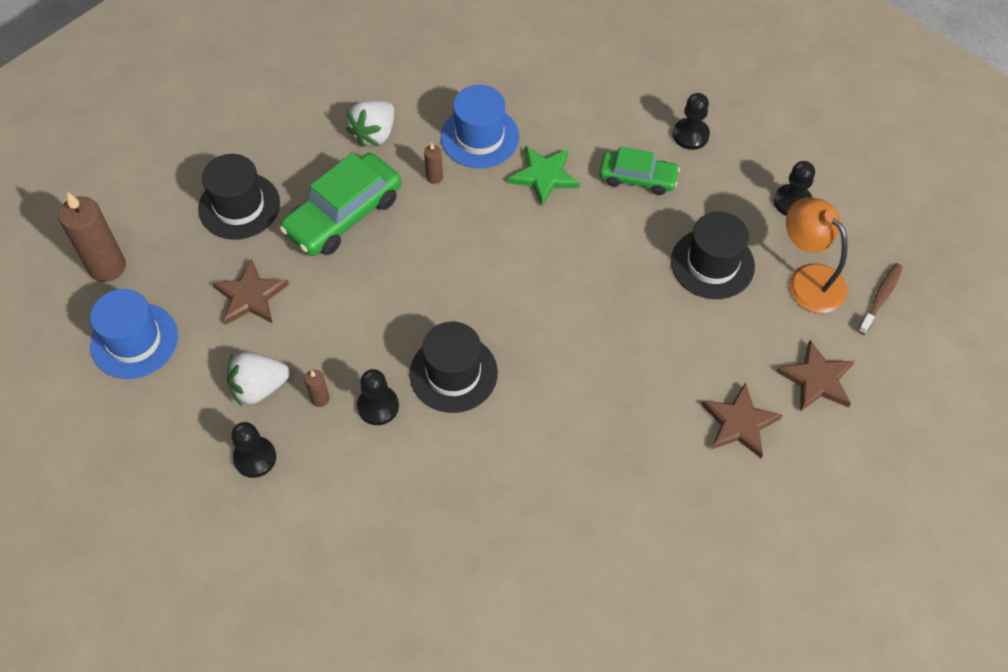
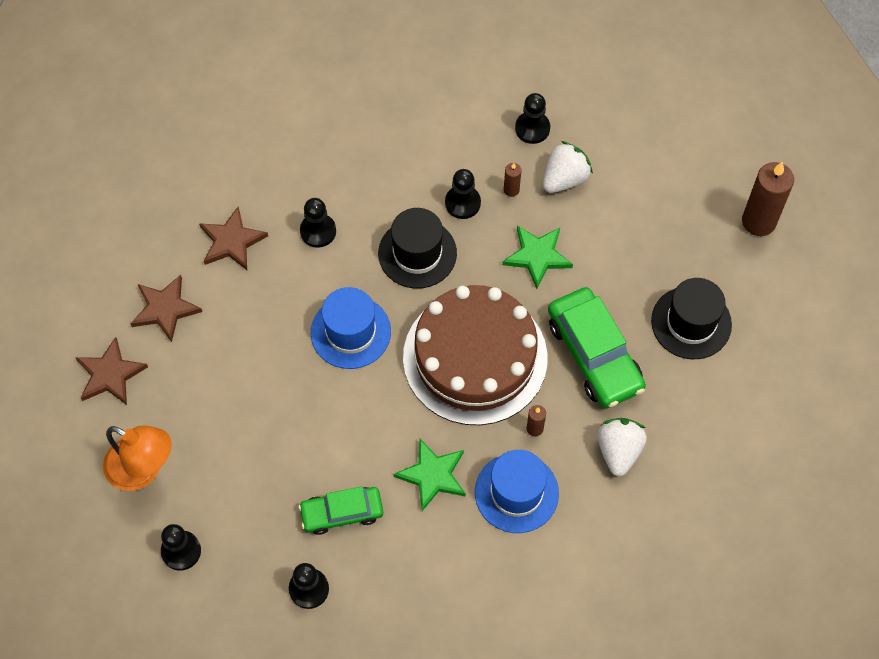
camera: 155 degrees right, 5 degrees up
blue hat [90,289,178,379] -> blue hat moved to [311,287,391,369]
brown star [212,258,289,325] -> brown star moved to [199,206,268,270]
green car [279,153,402,256] -> green car turned 135 degrees clockwise [548,287,646,408]
black hat [671,212,755,299] -> none
brown toothbrush [858,263,903,335] -> none
none -> black pawn [300,198,336,248]
none -> brown cake [403,285,547,425]
none -> green star [502,226,573,289]

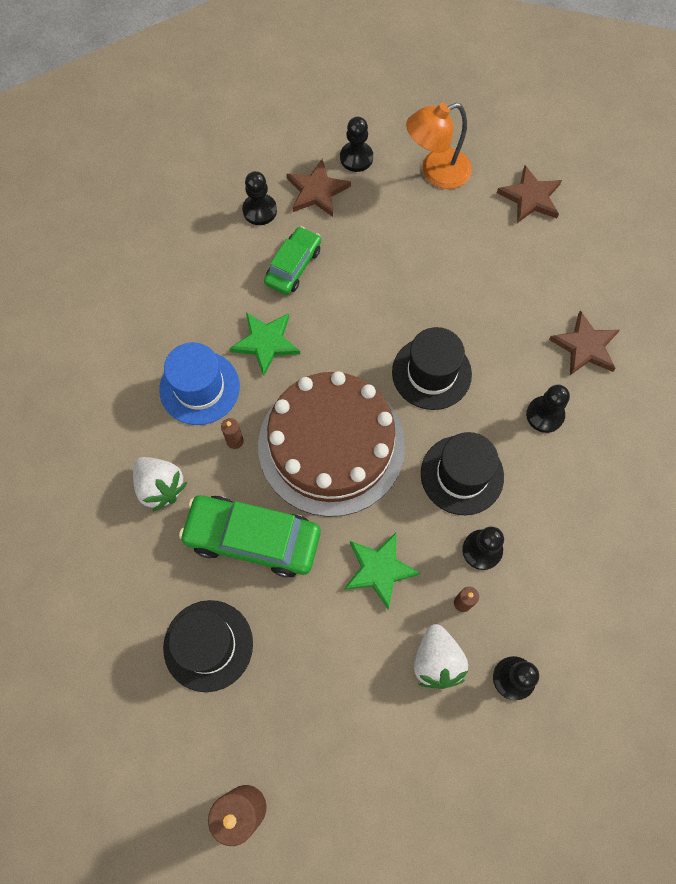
camera: 130 degrees right, 5 degrees up
brown star [131,275,202,342] -> brown star moved to [287,159,351,217]
blue hat [311,287,391,369] -> black hat [392,327,472,410]

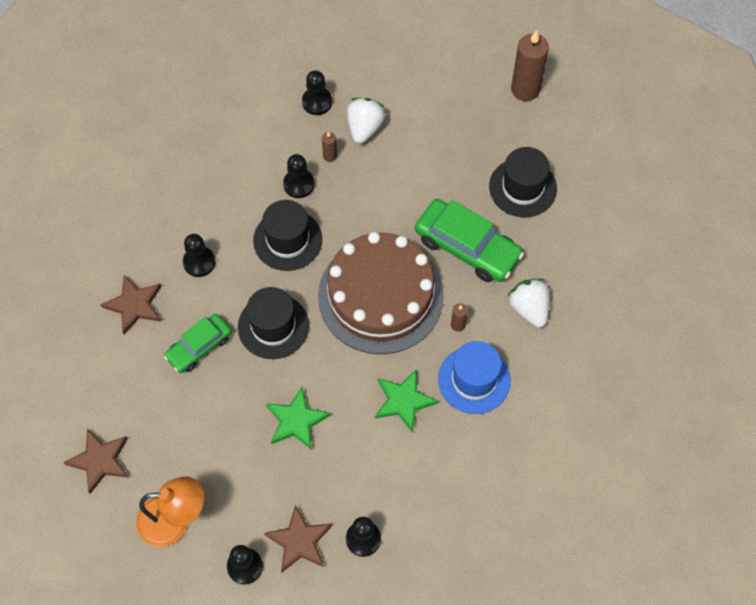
camera: 160 degrees left, 5 degrees down
green car [264,226,321,295] -> green car moved to [164,314,232,373]
green star [344,532,421,610] -> green star moved to [266,387,331,450]

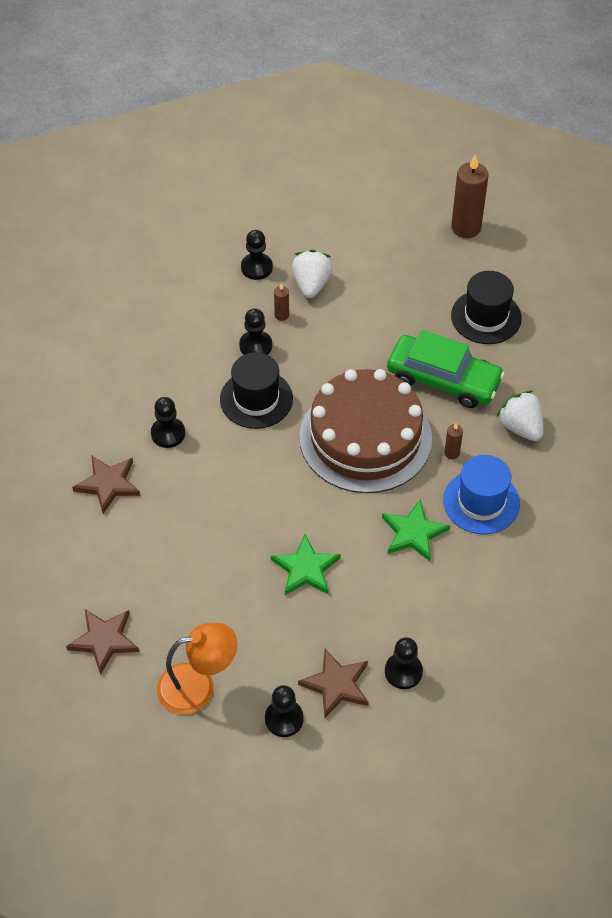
camera: 10 degrees left, 10 degrees down
green car [164,314,232,373] -> none
black hat [238,287,309,359] -> none

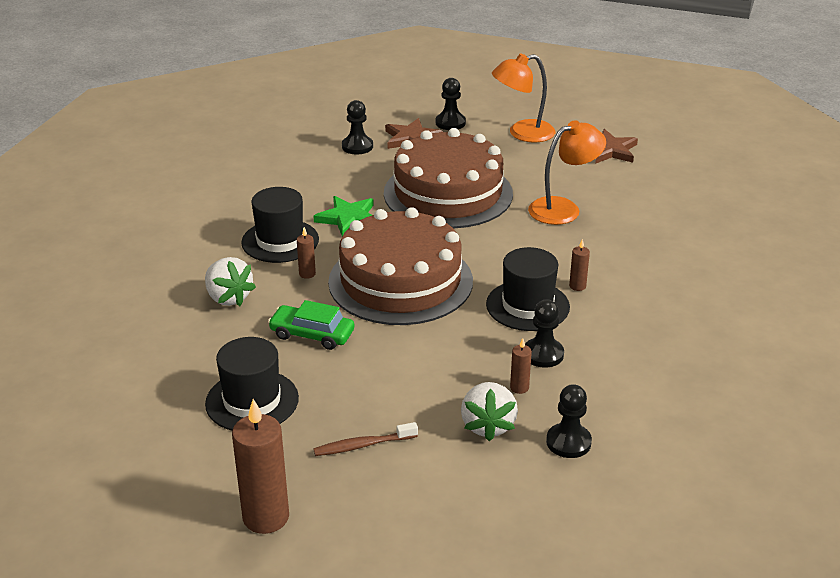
camera: 175 degrees right, 20 degrees down
brown star [72,455,141,514] -> none
black pawn [151,397,185,448] -> none
green star [271,534,341,595] -> brown cake [384,128,513,228]
green car [387,330,505,408] -> green car [268,300,354,350], size x0.62
blue hat [443,455,520,534] -> black hat [241,187,319,263]
none -> brown toothbrush [313,422,418,456]
none -> orange lamp [528,120,606,225]
none -> brown candle [569,239,590,291]

